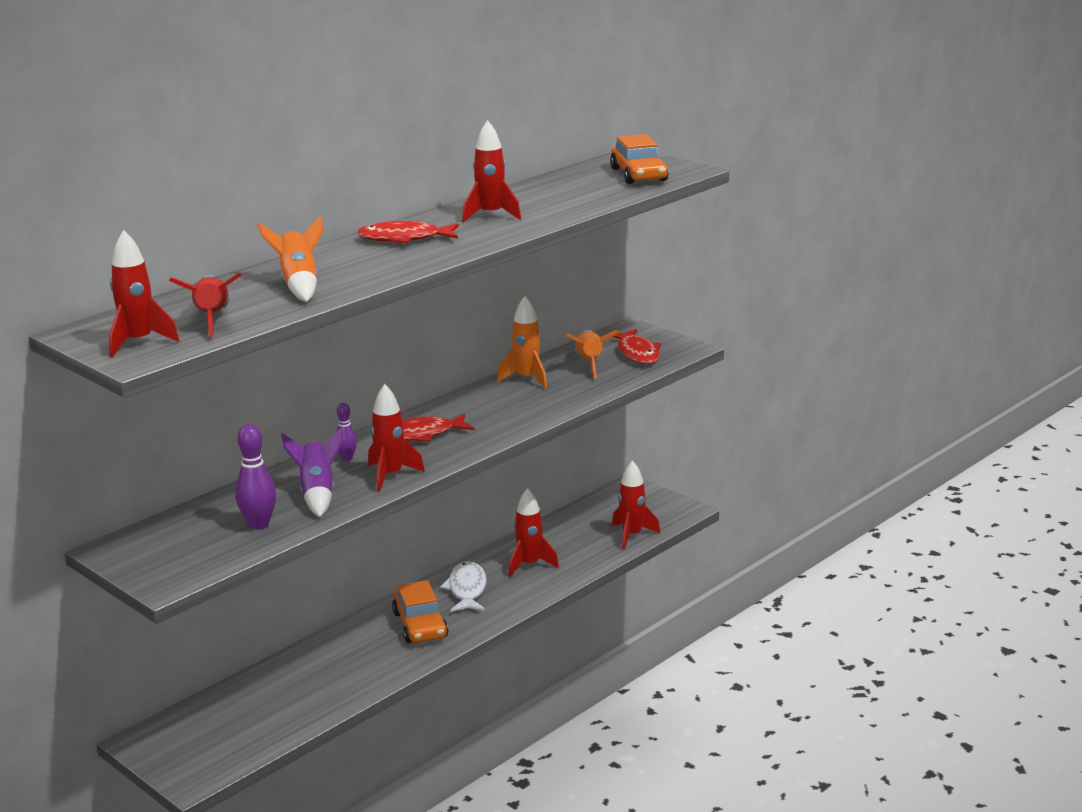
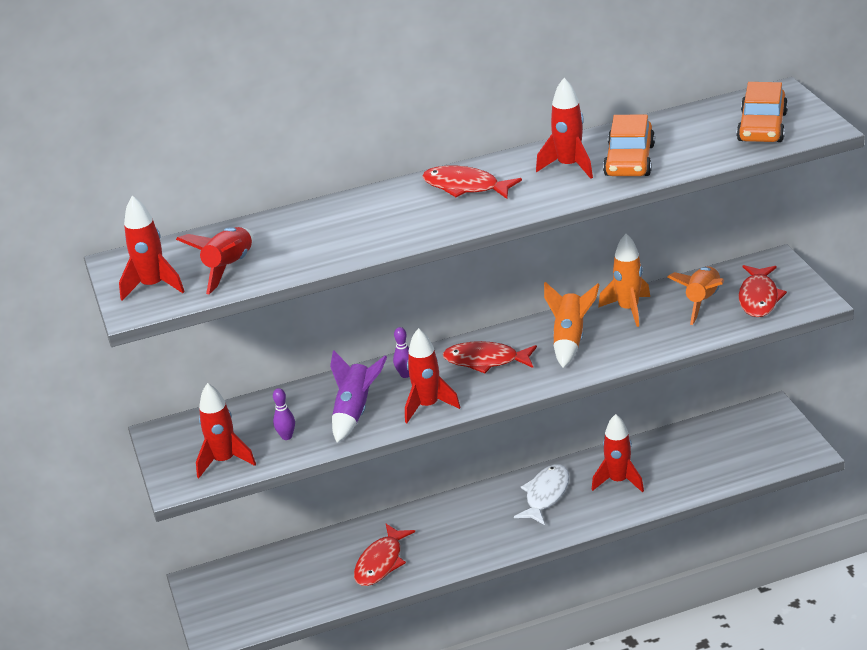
camera: 30 degrees right, 10 degrees up
purple bowling pin [235,424,276,530] -> purple bowling pin [273,388,295,440], size x0.59
orange rocket [257,216,323,302] -> orange rocket moved to [544,282,599,368]
orange car [392,580,448,643] -> orange car moved to [603,115,655,176]
red rocket [612,461,660,550] -> red rocket moved to [196,383,256,478]
none -> red fish [354,524,415,586]

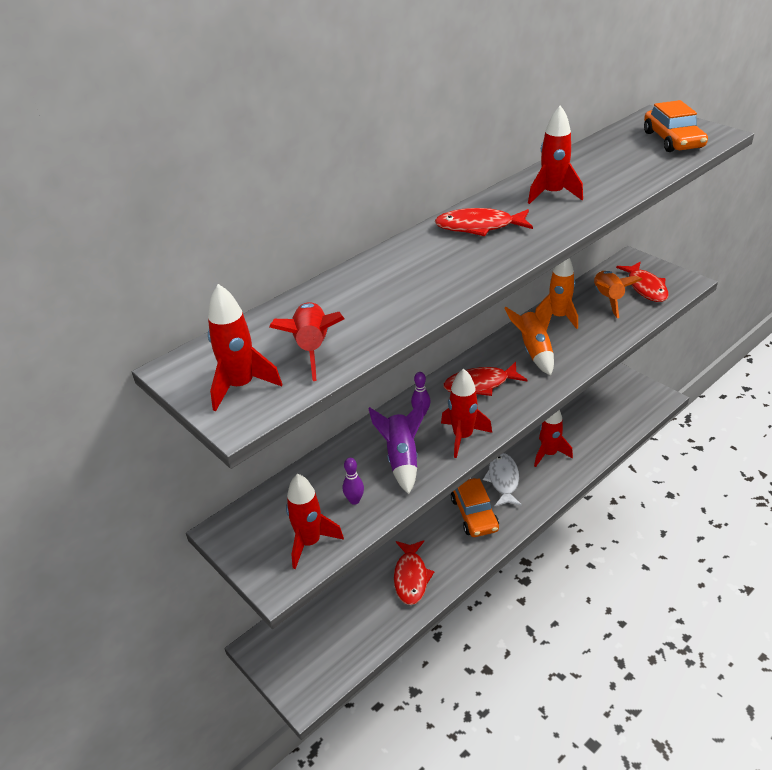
camera: 25 degrees left, 5 degrees up
orange car [603,115,655,176] -> orange car moved to [451,478,499,537]

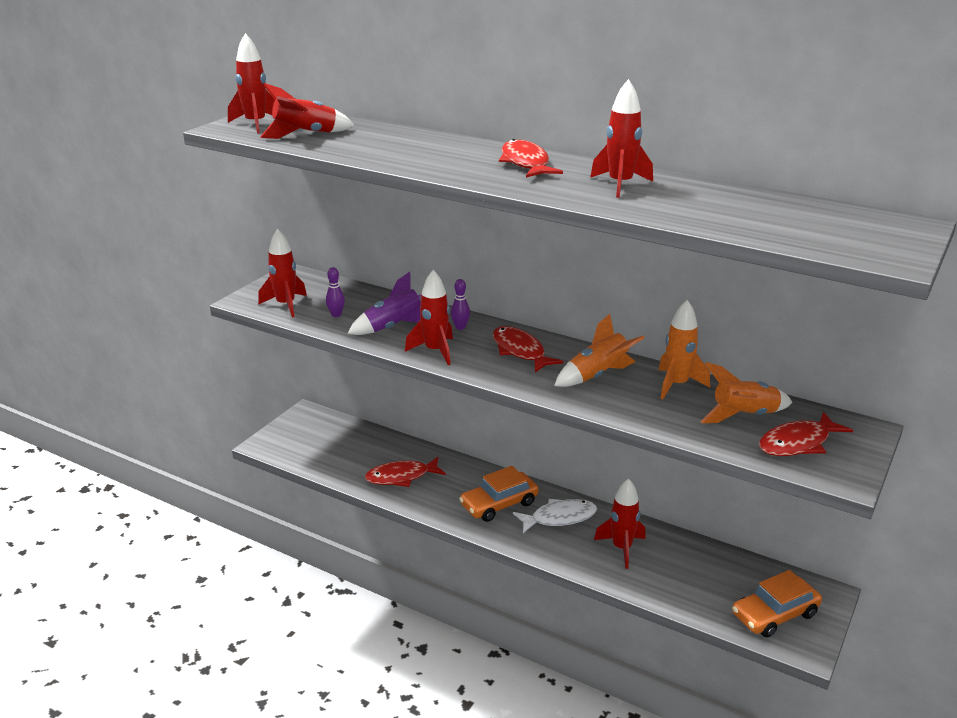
camera: 70 degrees right, 10 degrees down
orange car [644,100,708,152] -> orange car moved to [732,570,822,638]

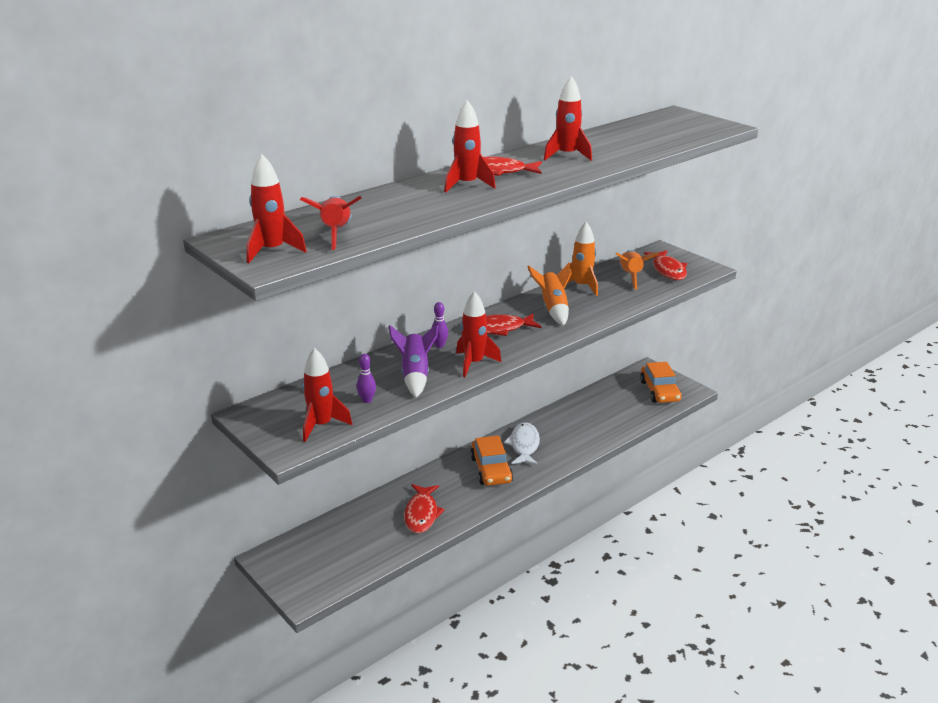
camera: 70 degrees left, 0 degrees up
red rocket [594,478,646,569] -> red rocket moved to [444,100,496,192]

